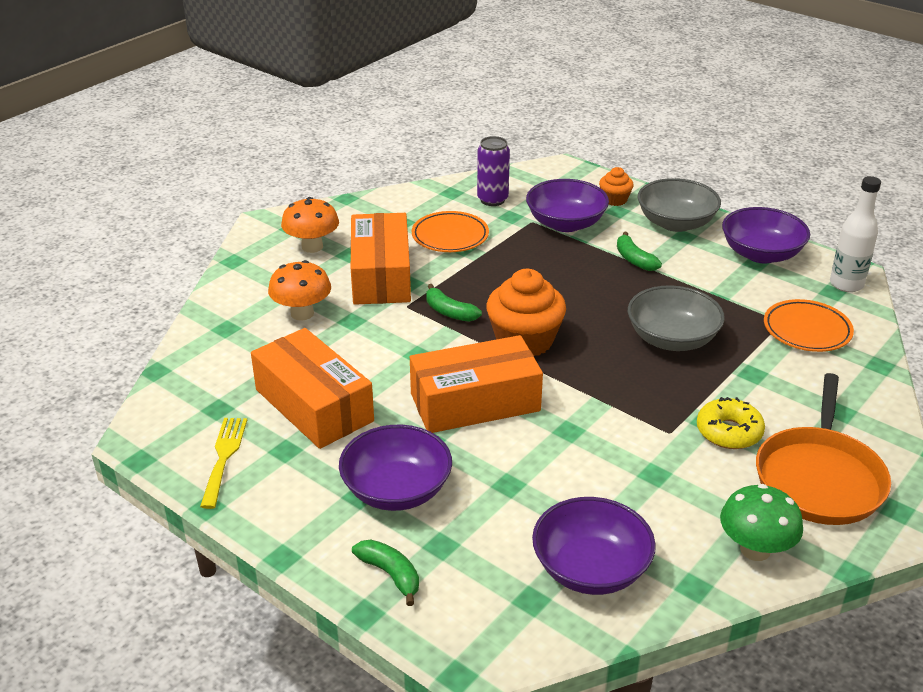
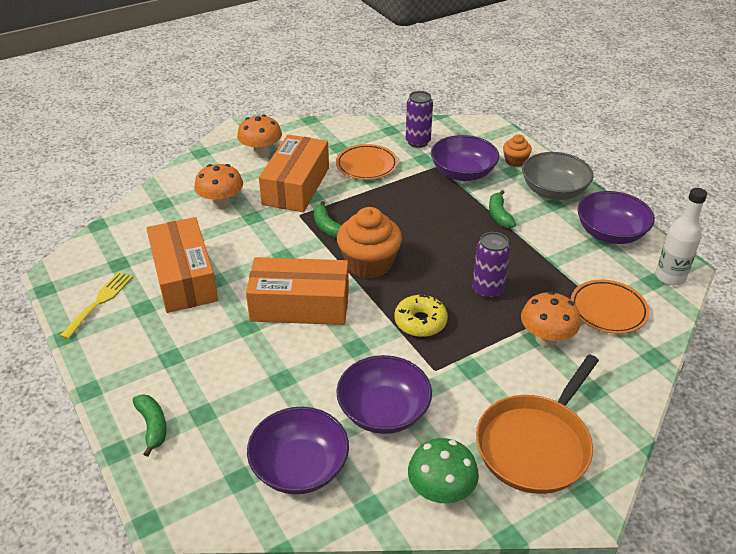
camera: 20 degrees right, 5 degrees up
purple bowl [339,425,452,511] -> purple bowl moved to [336,355,432,434]
grey bowl [628,285,725,351] -> purple can [472,232,510,299]
yellow donut [697,397,765,449] -> yellow donut moved to [394,294,448,337]
none -> orange mushroom [521,292,581,347]

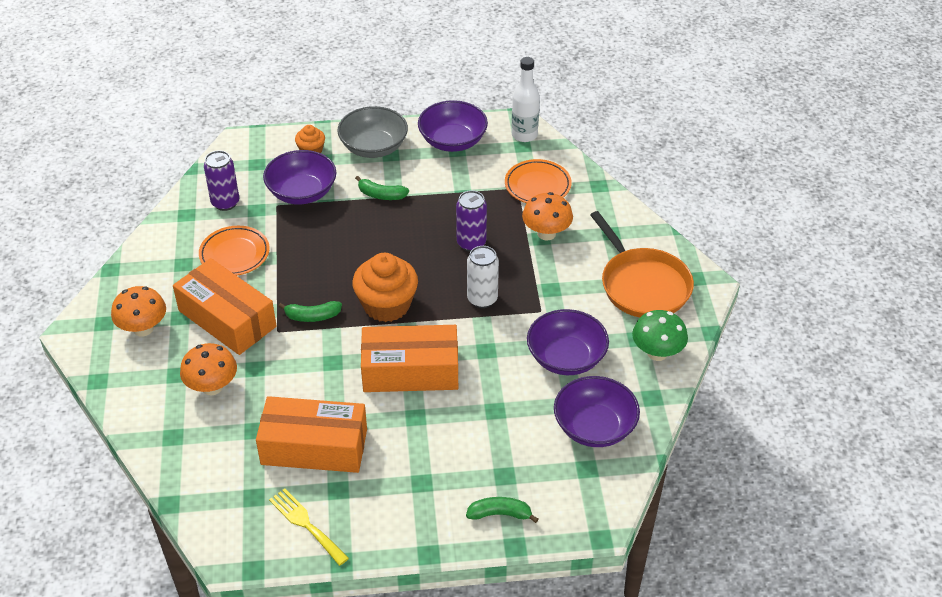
camera: 65 degrees left, 5 degrees up
orange box [246,257,349,325] -> orange box turned 60 degrees clockwise [361,325,458,392]
yellow donut [394,294,448,337] -> white can [467,246,499,308]

